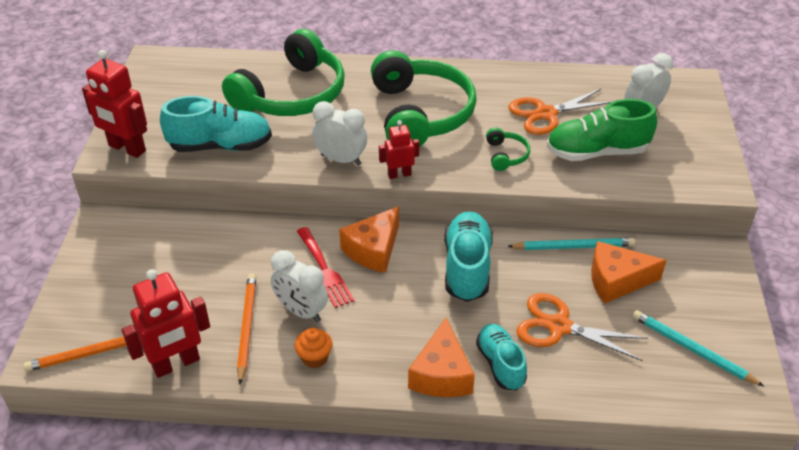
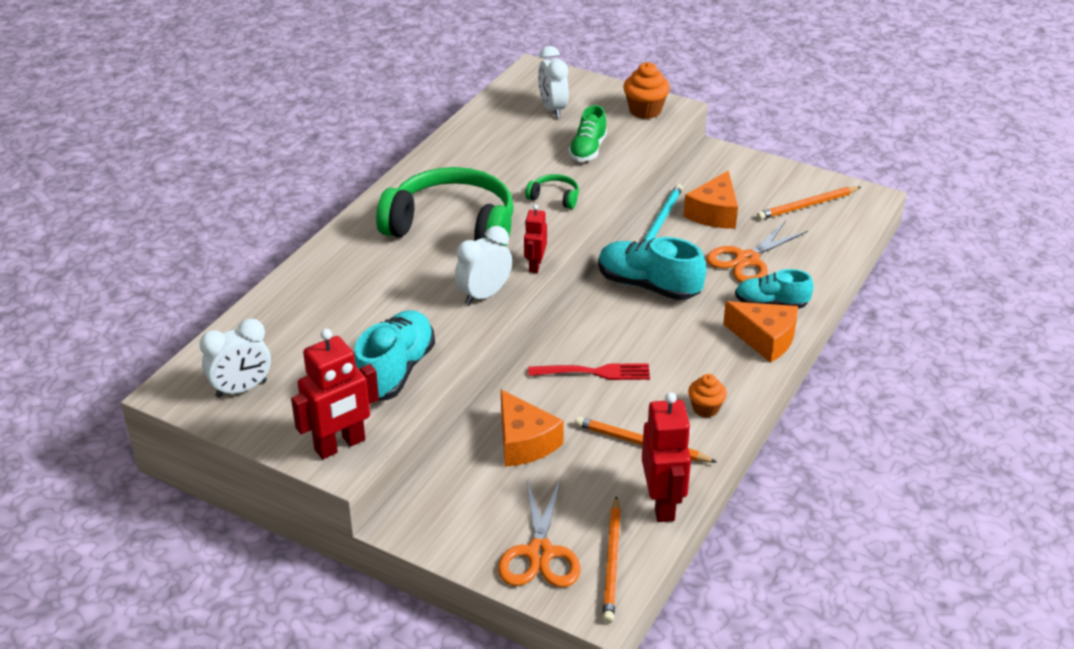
camera: 65 degrees left, 5 degrees down
green headphones [222,29,345,116] -> none
white clock [271,250,328,322] -> white clock moved to [199,319,271,398]
orange cheese [339,206,399,273] -> orange cheese moved to [501,390,564,467]
orange scissors [509,89,613,135] -> orange scissors moved to [498,479,581,587]
green shoe [547,99,657,161] -> green shoe [568,105,607,161], size x0.65
turquoise pencil [633,310,765,387] -> orange pencil [757,186,861,220]
none -> orange cupcake [623,62,670,119]

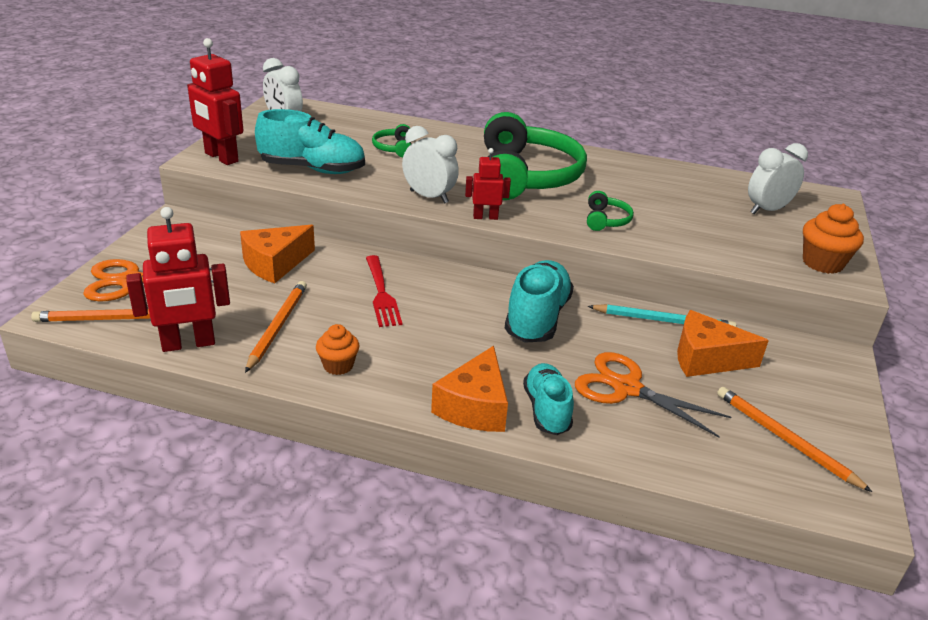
camera: 75 degrees right, 5 degrees down
green shoe [568,105,607,161] -> none
none -> green headphones [372,124,412,157]

